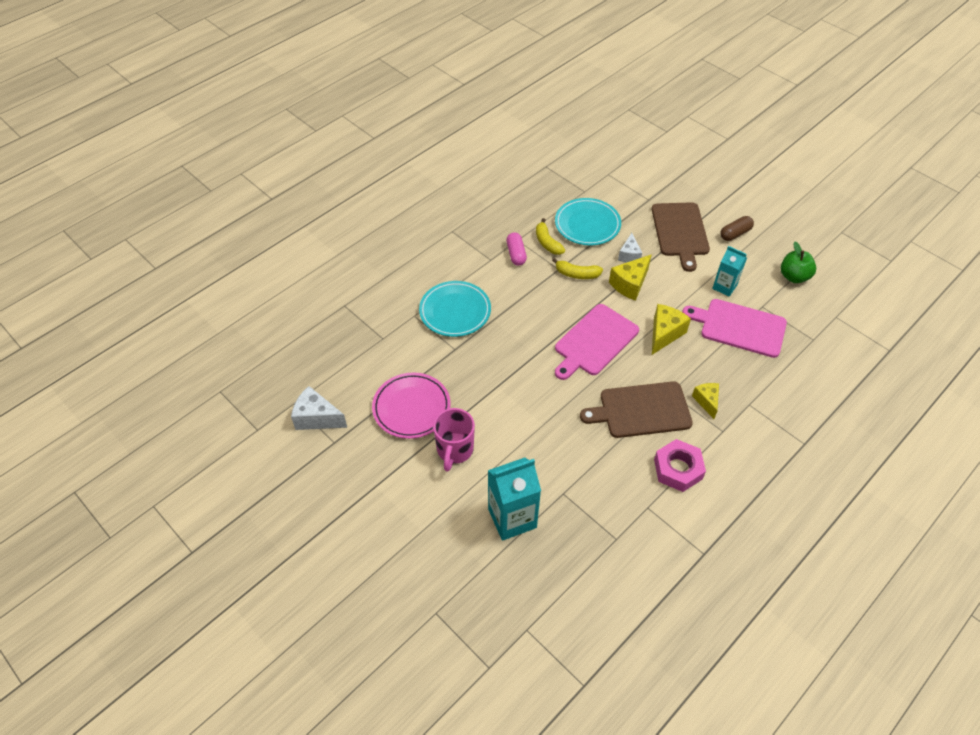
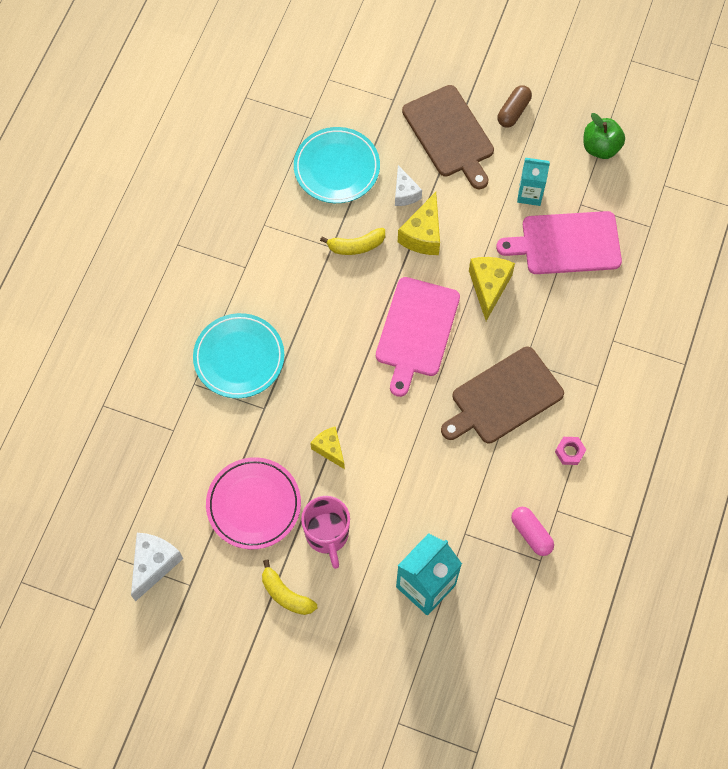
camera: 25 degrees left, 15 degrees up
white cheese [291,386,347,430] -> white cheese turned 120 degrees clockwise [131,533,183,602]
pink capsule [506,232,527,266] -> pink capsule moved to [511,507,554,556]
yellow banana [536,218,565,255] -> yellow banana moved to [262,560,317,615]
pink nut [654,439,706,492] -> pink nut [555,437,586,465], size x0.52
yellow cheese [692,383,719,419] -> yellow cheese moved to [310,426,345,469]

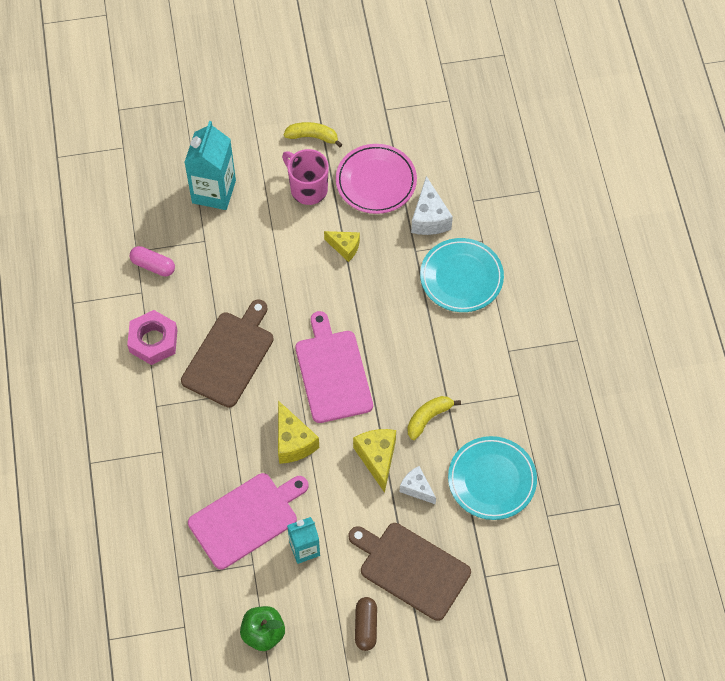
camera: 150 degrees right, 5 degrees down
white cheese [131,533,183,602] -> white cheese moved to [411,176,453,235]
pink nut [555,437,586,465] -> pink nut [127,310,177,365], size x1.92

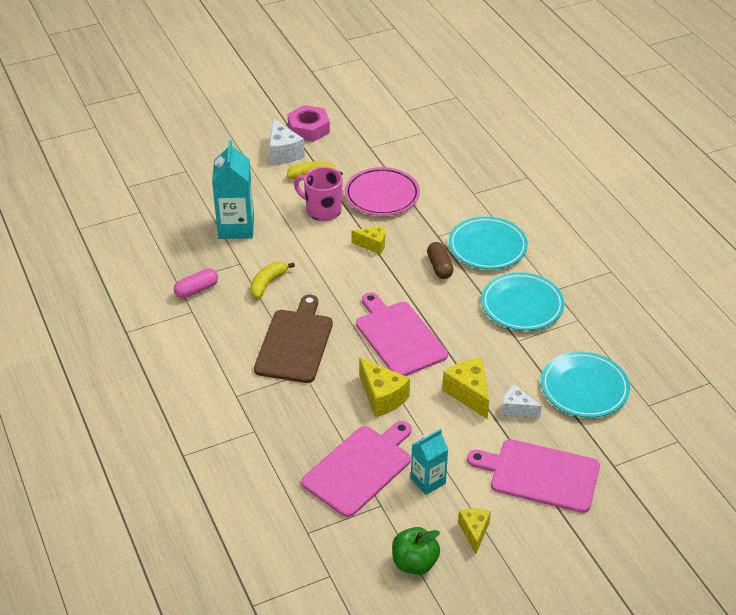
camera: 15 degrees left, 20 degrees down
pink nut [127,310,177,365] -> pink nut moved to [288,105,330,142]
pink capsule [130,246,175,277] -> pink capsule turned 45 degrees counterclockwise [174,268,218,298]
brown cutting board [349,523,471,621] -> pink cutting board [467,439,600,513]
brown capsule [355,597,377,651] -> brown capsule moved to [427,242,453,279]
yellow banana [408,396,461,440] -> yellow banana moved to [250,262,295,299]
white cheese [411,176,453,235] -> white cheese moved to [269,118,305,165]
none -> yellow cheese [458,508,491,554]
none -> turquoise plate [481,272,564,331]

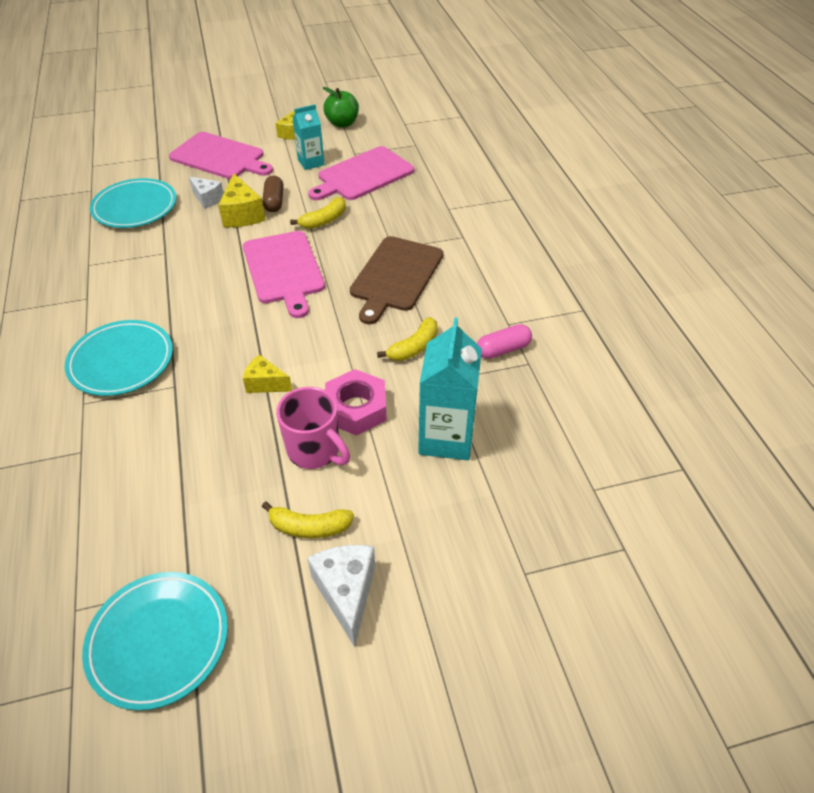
camera: 170 degrees left, 5 degrees up
pink nut [288,105,330,142] -> pink nut moved to [325,369,387,436]
pink plate [345,167,420,216] -> none
yellow cheese [359,357,410,417] -> yellow banana [290,197,346,229]
brown capsule [427,242,453,279] -> brown capsule moved to [262,175,284,212]
turquoise plate [481,272,564,331] -> turquoise plate moved to [82,572,228,711]

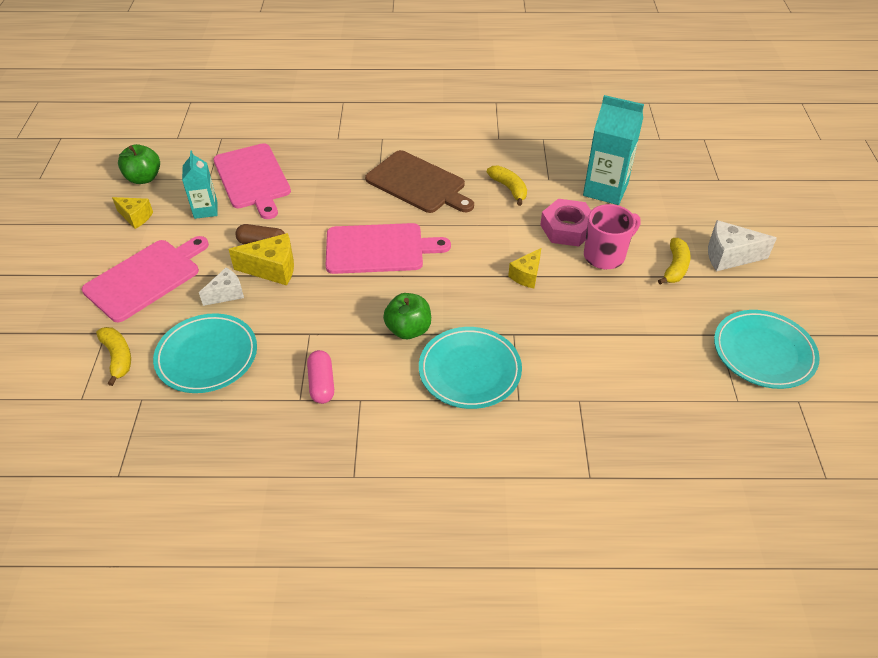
camera: 75 degrees left, 0 degrees up
yellow banana [290,197,346,229] -> yellow banana moved to [96,327,131,386]
pink capsule [477,324,532,359] -> pink capsule moved to [307,350,334,404]
none -> green apple [383,293,431,339]

